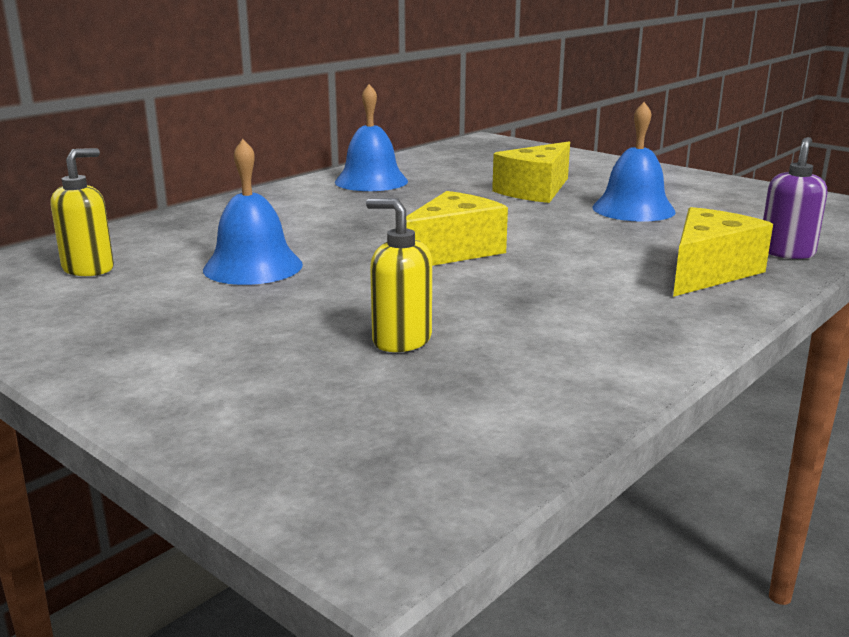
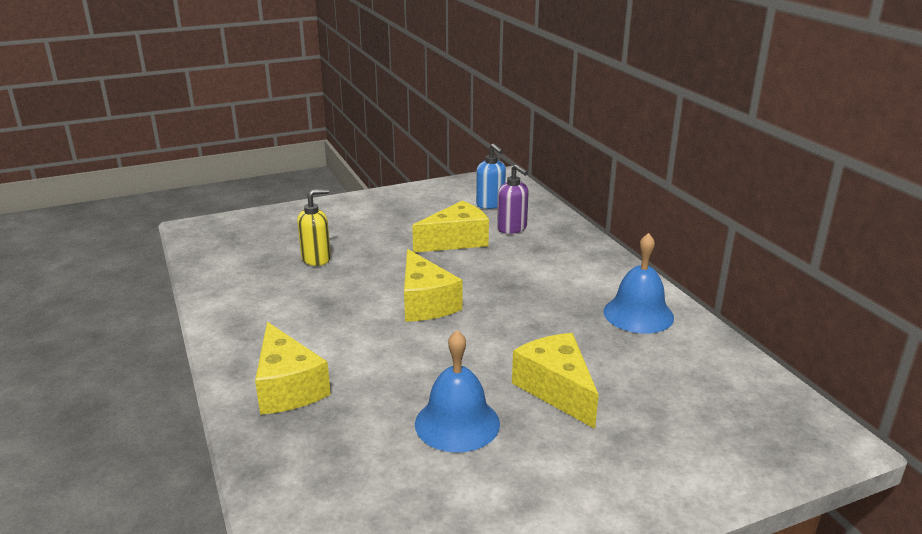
camera: 115 degrees right, 5 degrees up
yellow soap dispenser [51,148,114,276] -> blue soap dispenser [476,143,506,209]
blue bell [203,139,303,285] -> yellow cheese [412,201,489,253]
purple soap dispenser [763,137,827,259] -> purple soap dispenser moved to [497,164,529,234]

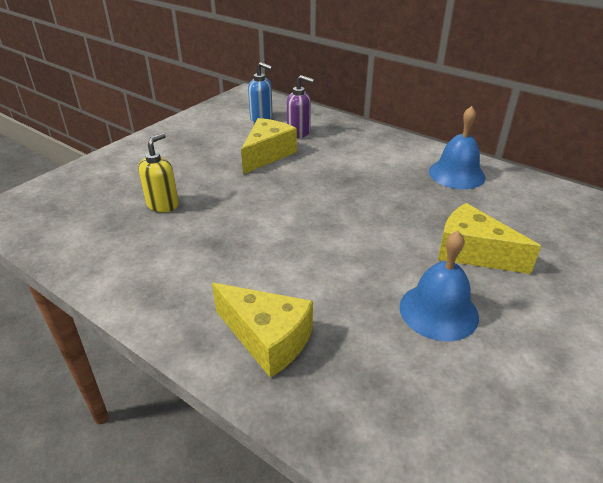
camera: 30 degrees left, 10 degrees up
yellow cheese [404,249,462,322] -> none

